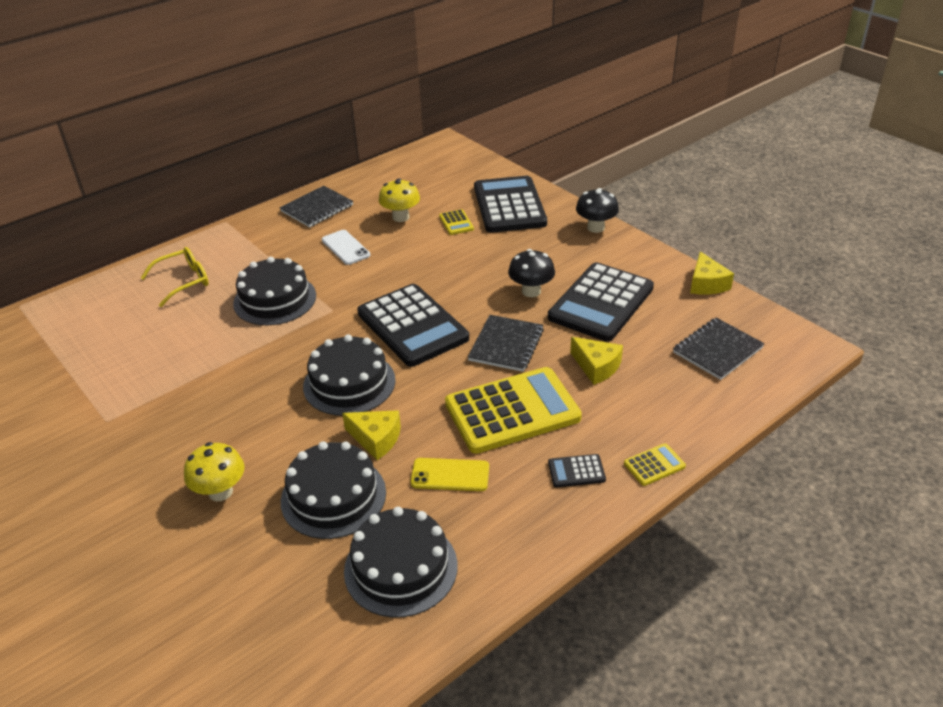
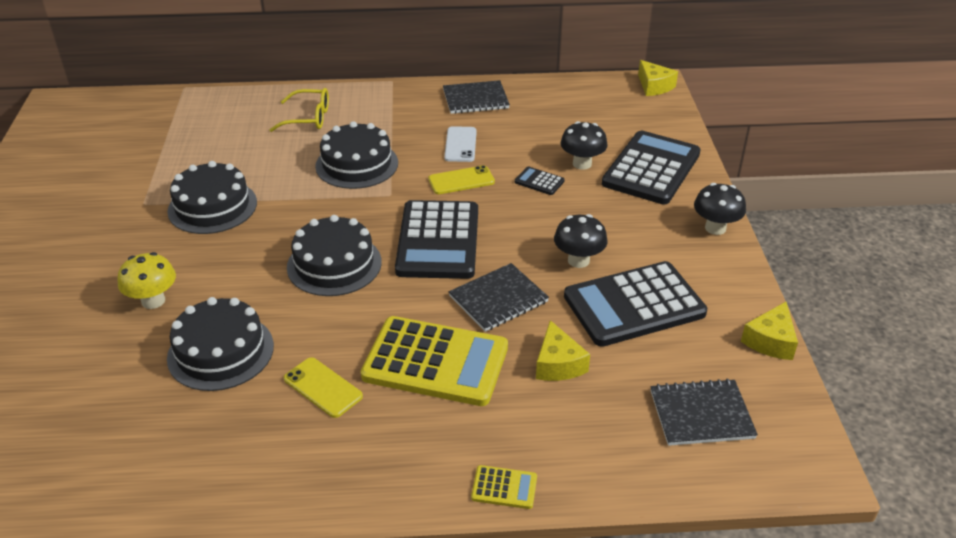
camera: 35 degrees right, 0 degrees up
yellow cheese [342,410,401,460] -> yellow cheese moved to [638,60,678,96]
black cake [344,507,458,618] -> black cake moved to [167,161,257,234]
yellow mushroom [379,178,420,222] -> none
yellow calculator [439,209,474,235] -> black mushroom [560,121,607,170]
black calculator [548,454,606,487] -> black calculator moved to [515,166,565,195]
none -> yellow phone [428,165,495,194]

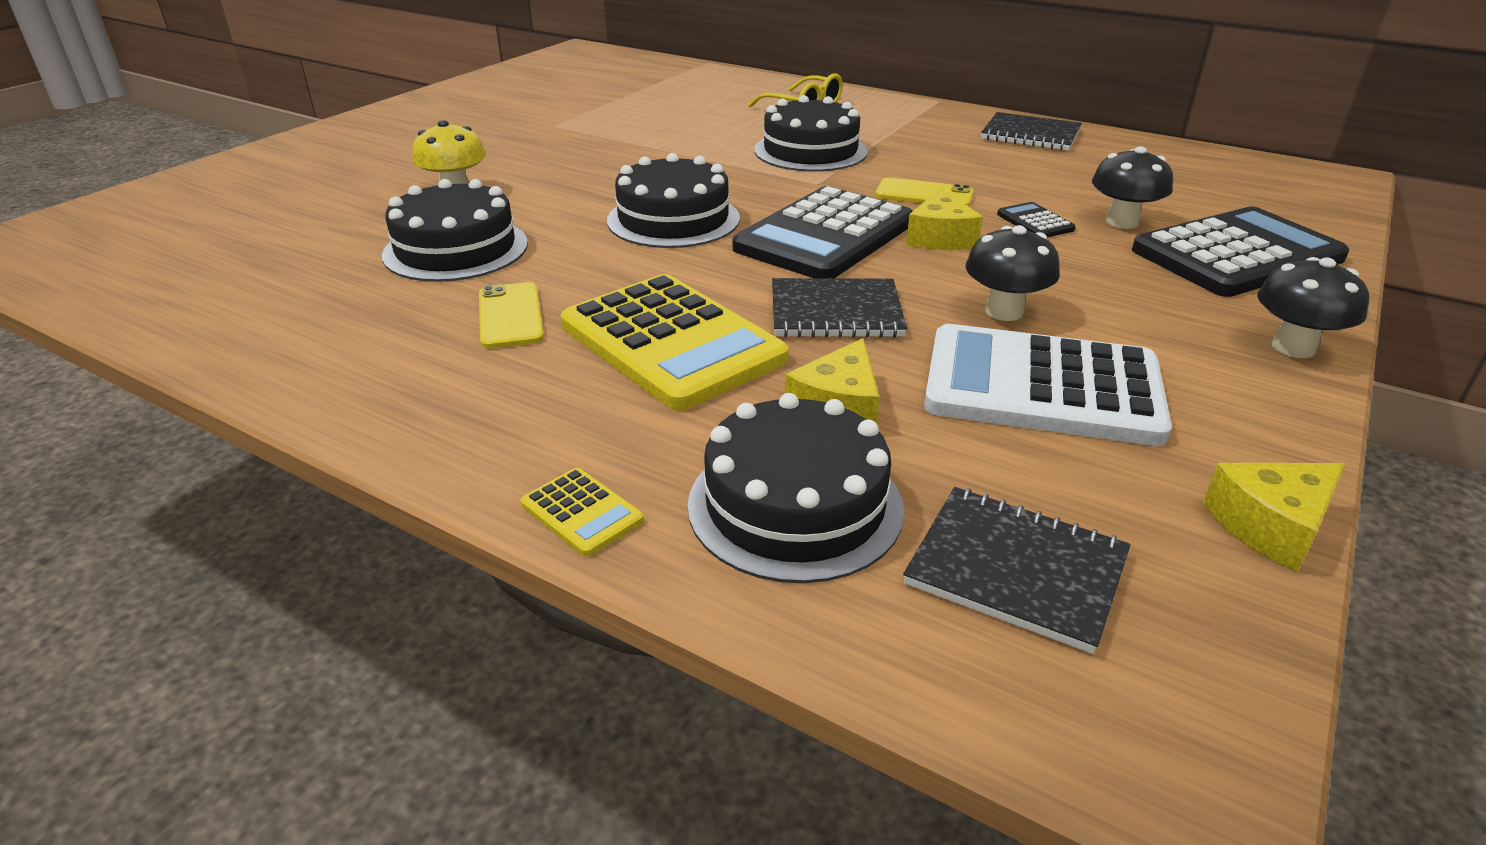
camera: 35 degrees right, 5 degrees down
black cake [167,161,257,234] -> black cake moved to [688,393,904,583]
white phone [444,126,477,162] -> none
black calculator [564,261,707,347] -> white calculator [924,324,1172,446]
yellow cheese [638,60,678,96] -> yellow cheese moved to [906,188,983,250]

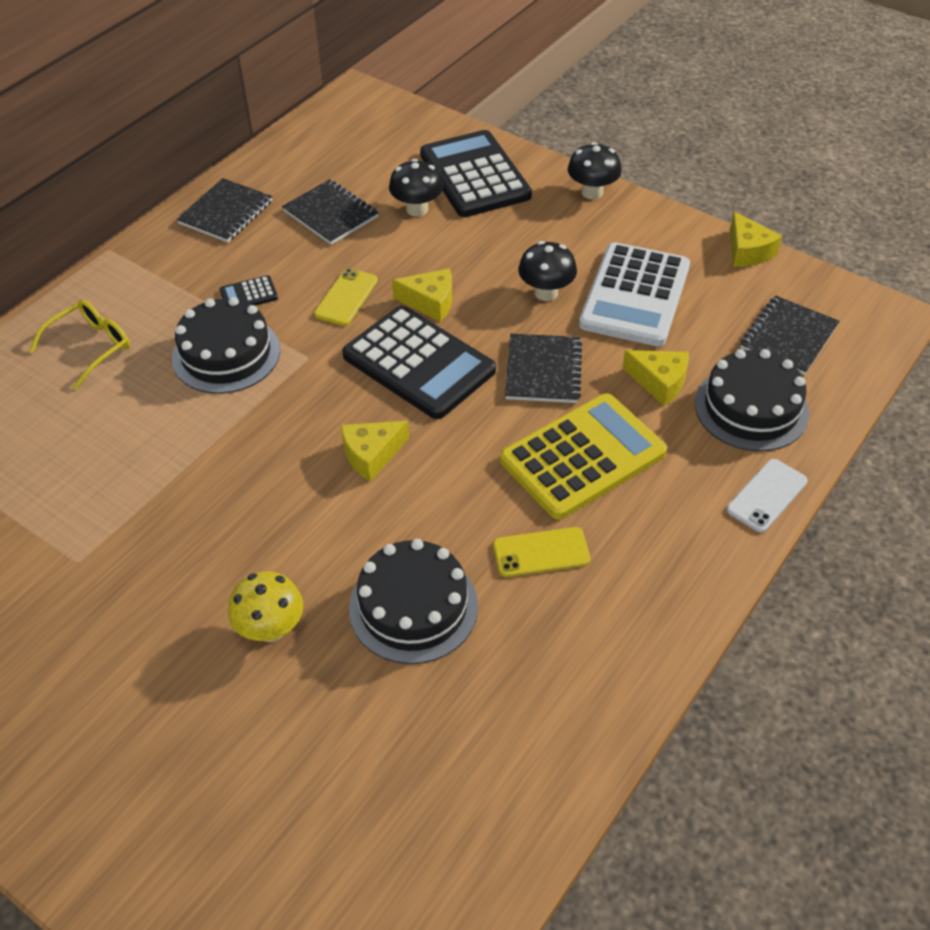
camera: 85 degrees left, 15 degrees up
yellow calculator [521,468,644,557] -> white phone [727,459,808,532]
black cake [607,153,740,248] -> yellow cheese [341,421,409,482]
black calculator [997,202,1076,237] -> black calculator moved to [220,275,278,306]
none -> black notebook [282,179,379,245]

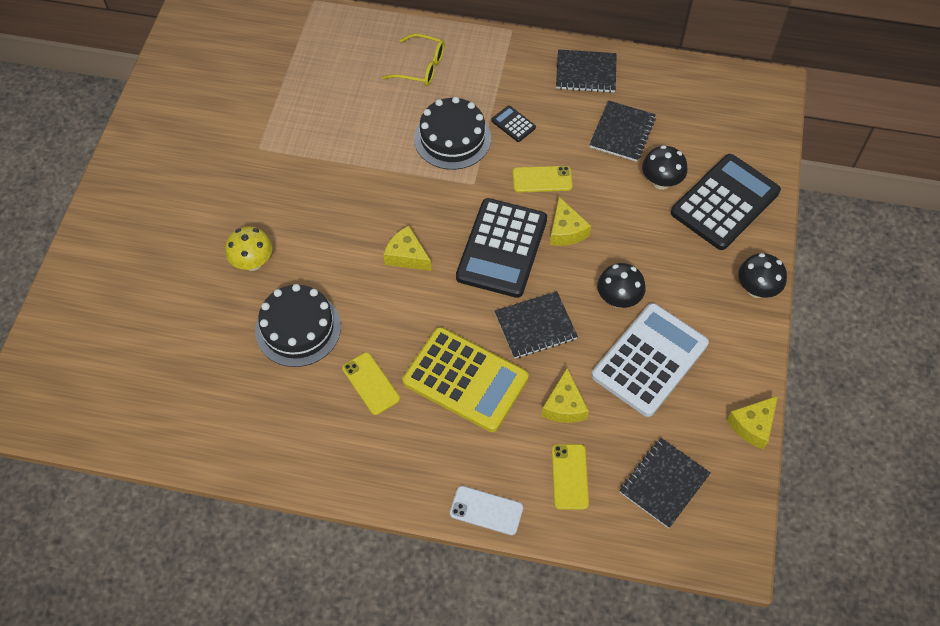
camera: 65 degrees right, 10 degrees up
white calculator [579,242,690,347] -> white calculator turned 135 degrees clockwise [592,303,709,417]
black cake [695,349,809,451] -> yellow phone [552,444,589,510]
black notebook [740,296,840,375] -> black notebook turned 60 degrees counterclockwise [619,438,710,528]

